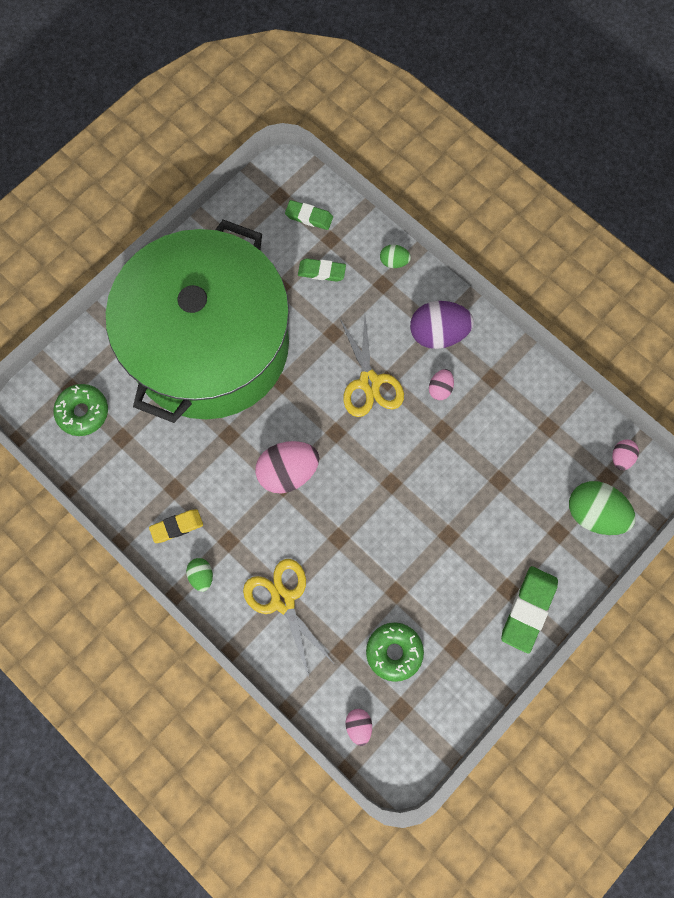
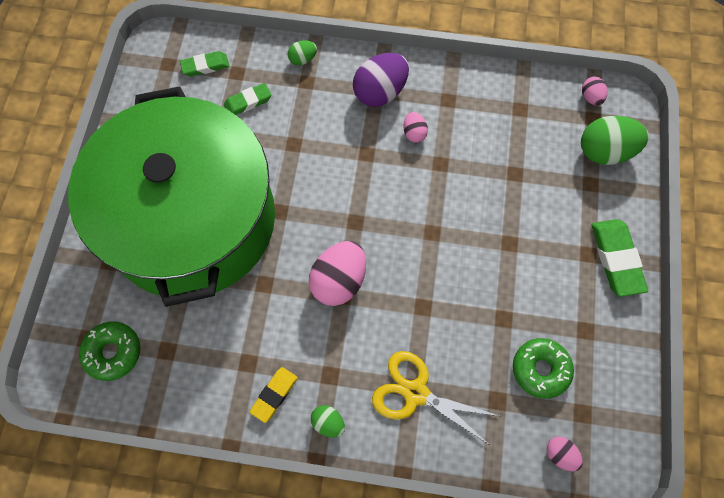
camera: 35 degrees left, 5 degrees down
yellow scissors [339,316,404,417] -> none

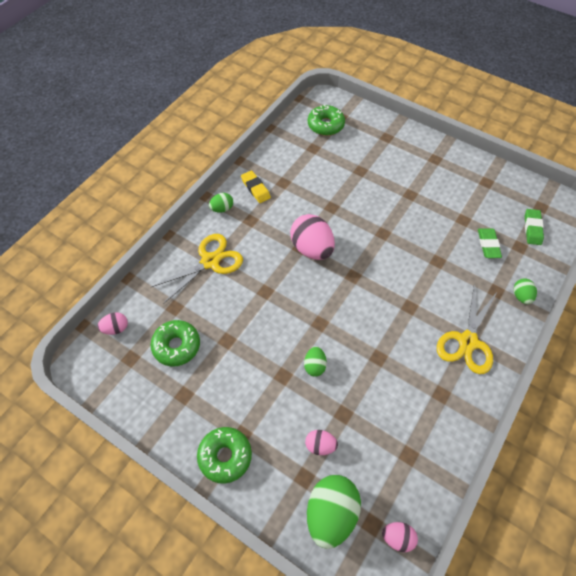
camera: 115 degrees right, 10 degrees down
green pot [68,86,275,307] -> none
purple egg [353,53,409,107] -> yellow scissors [437,283,497,374]
pink egg [403,112,428,143] -> pink egg moved to [305,430,338,455]
green eraser [591,219,648,297] -> green donut [197,427,252,484]
none -> green egg [304,346,327,377]

